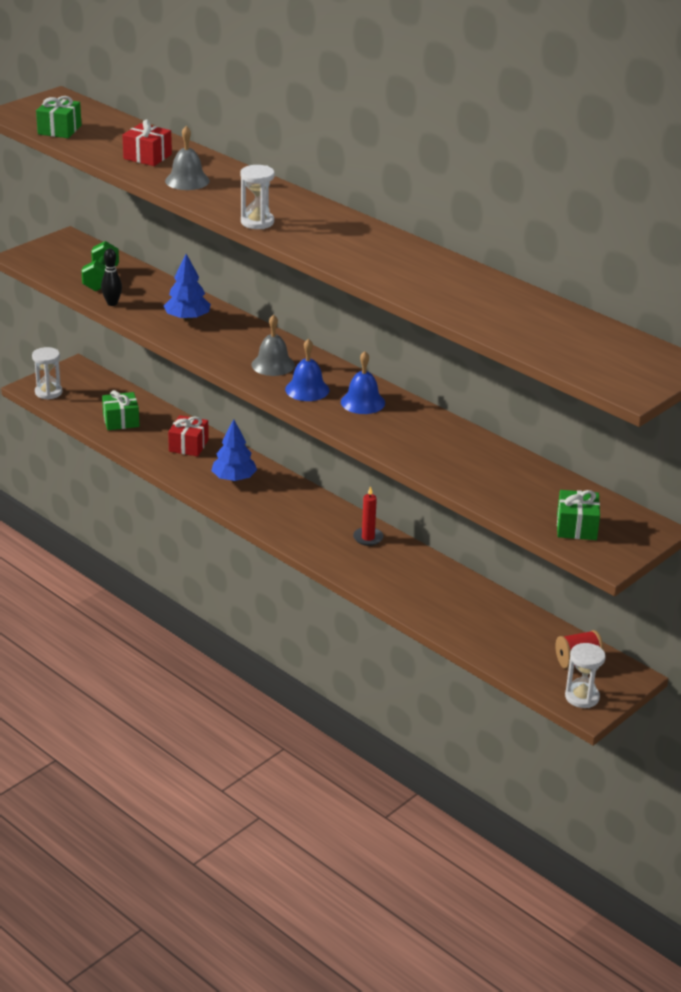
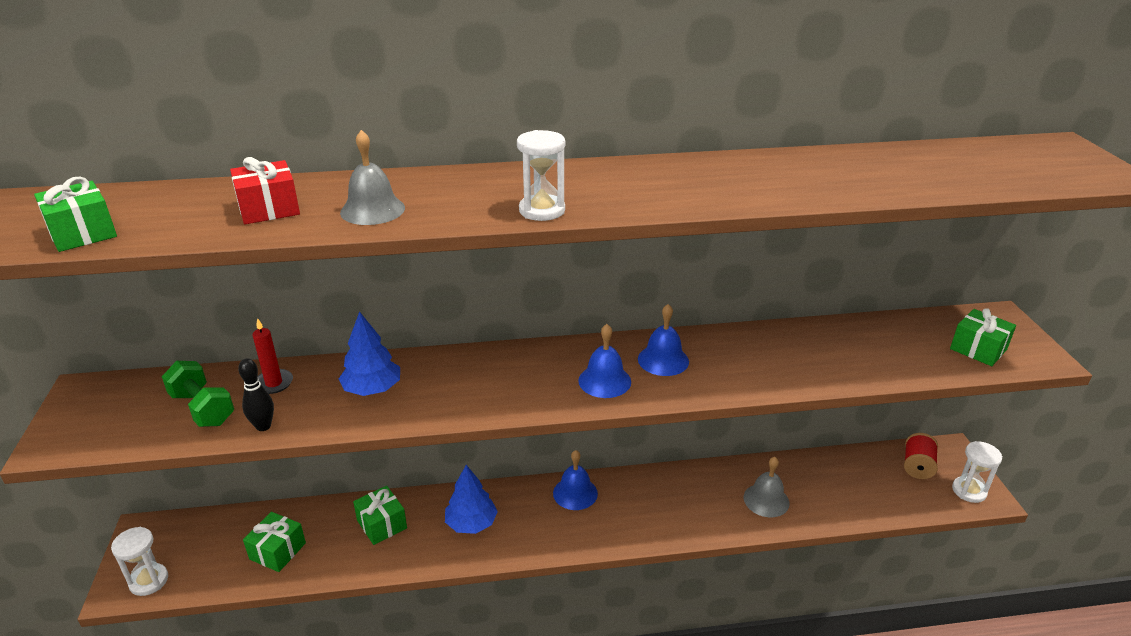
camera: 50 degrees left, 0 degrees up
red gift [168,415,209,457] -> green gift [353,486,407,545]
grey bell [252,314,295,376] -> grey bell moved to [744,457,789,517]
red candle [353,486,383,546] -> red candle moved to [253,318,293,394]
none -> blue bell [553,450,598,510]

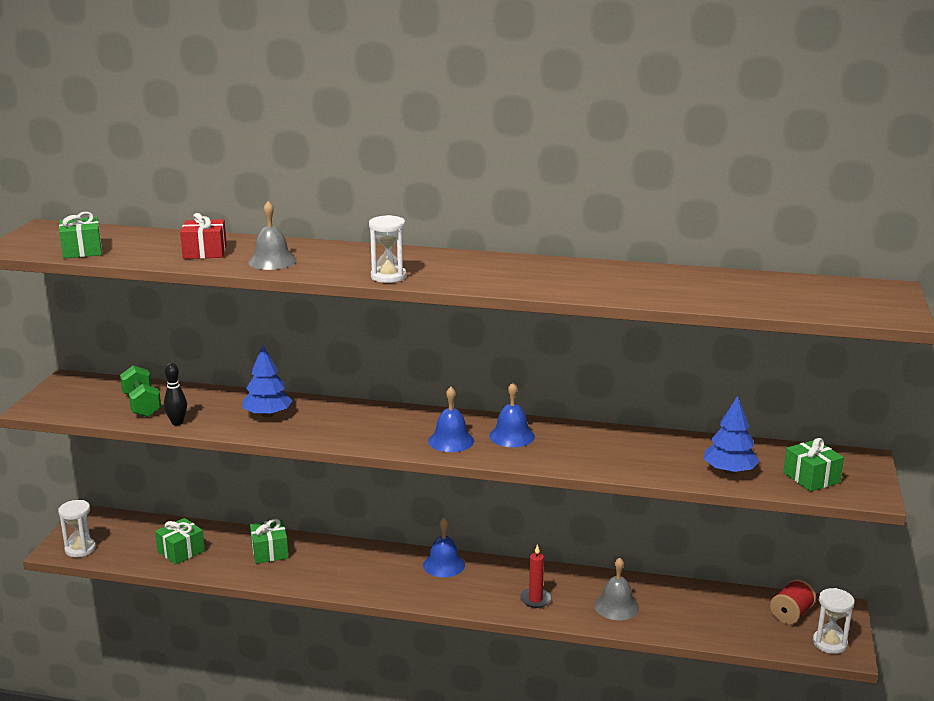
camera: 20 degrees right, 10 degrees down
red candle [253,318,293,394] -> red candle moved to [520,545,552,608]
blue tree [445,465,498,534] -> blue tree moved to [704,396,760,474]

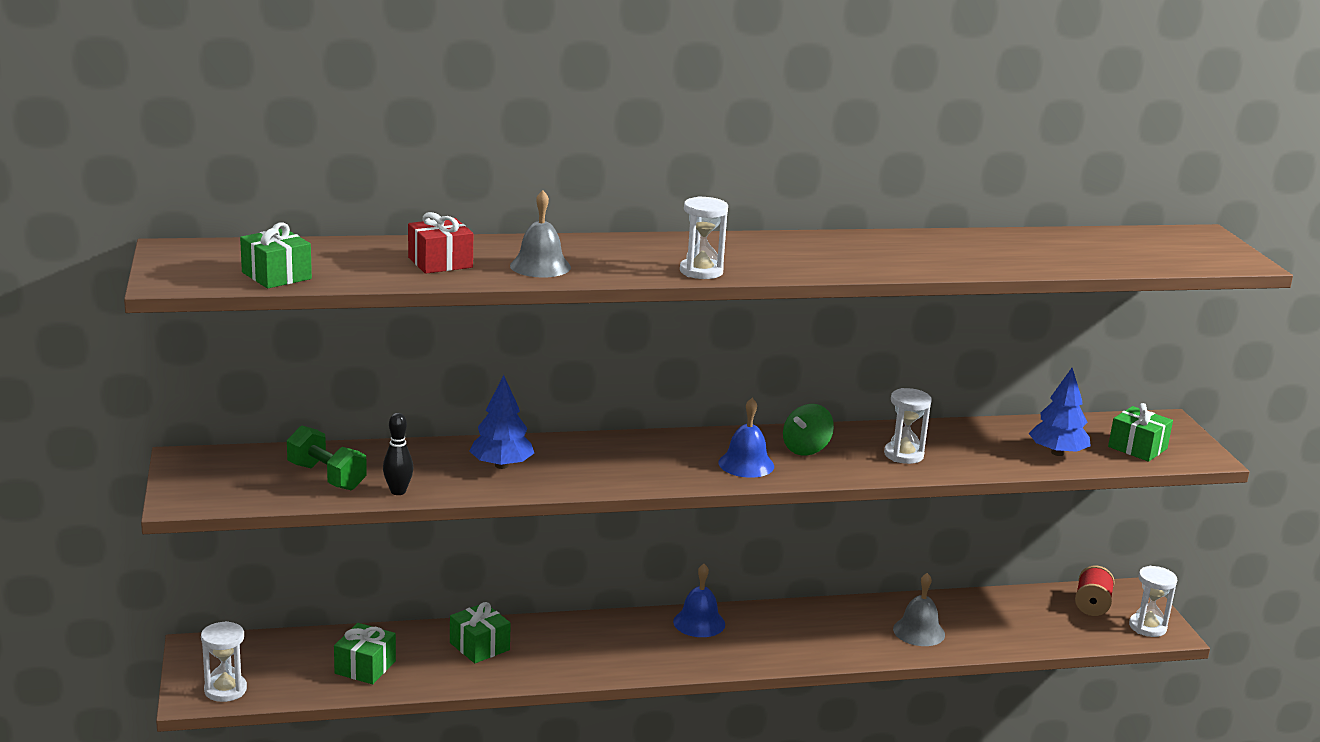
camera: 25 degrees left, 0 degrees up
blue bell [489,382,535,447] -> green spinning top [783,404,834,455]
red candle [520,545,552,608] -> none
none -> white hourglass [884,388,932,464]

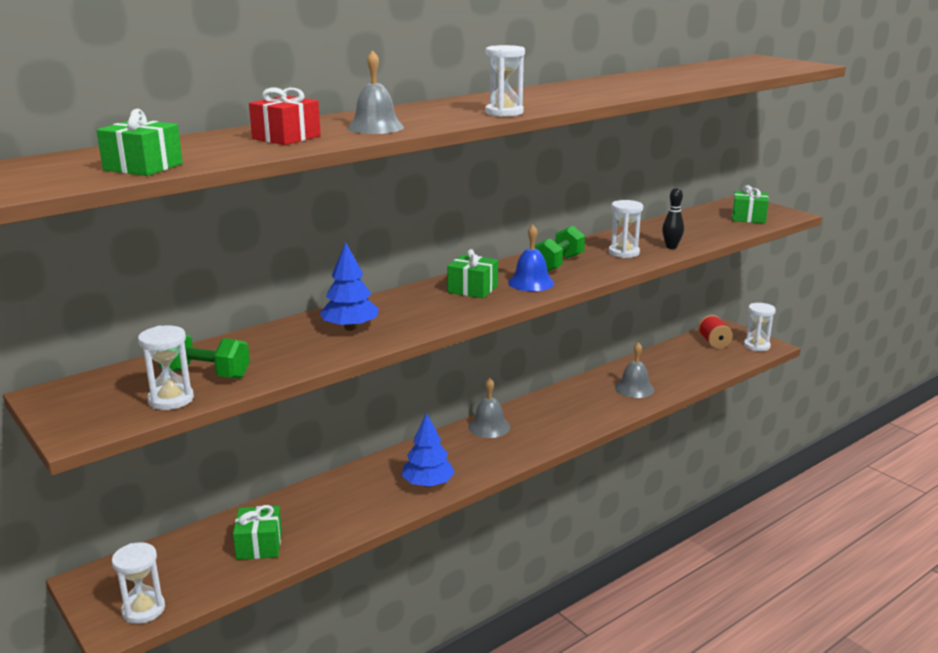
camera: 25 degrees left, 0 degrees up
black bowling pin [383,413,413,495] -> black bowling pin moved to [662,187,684,249]
green gift [450,602,511,663] -> green gift moved to [447,249,498,298]
blue bell [673,564,725,637] -> grey bell [468,378,510,438]
green spinning top [783,404,834,455] -> green dumbbell [534,226,585,272]
blue tree [1029,368,1091,456] -> blue tree moved to [401,413,455,487]
none -> white hourglass [138,325,194,410]

